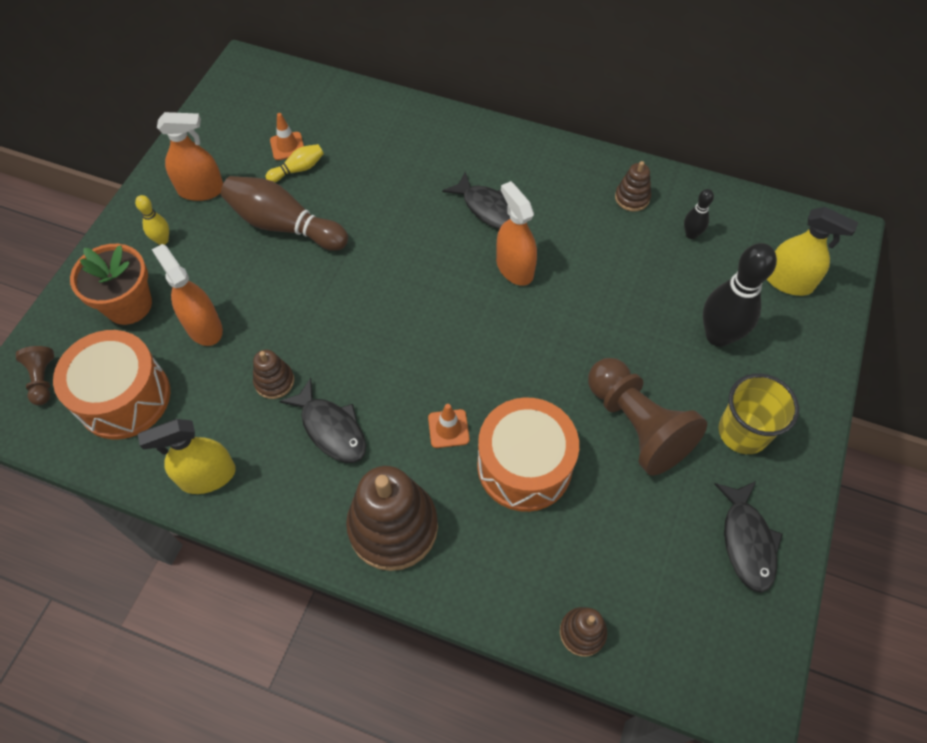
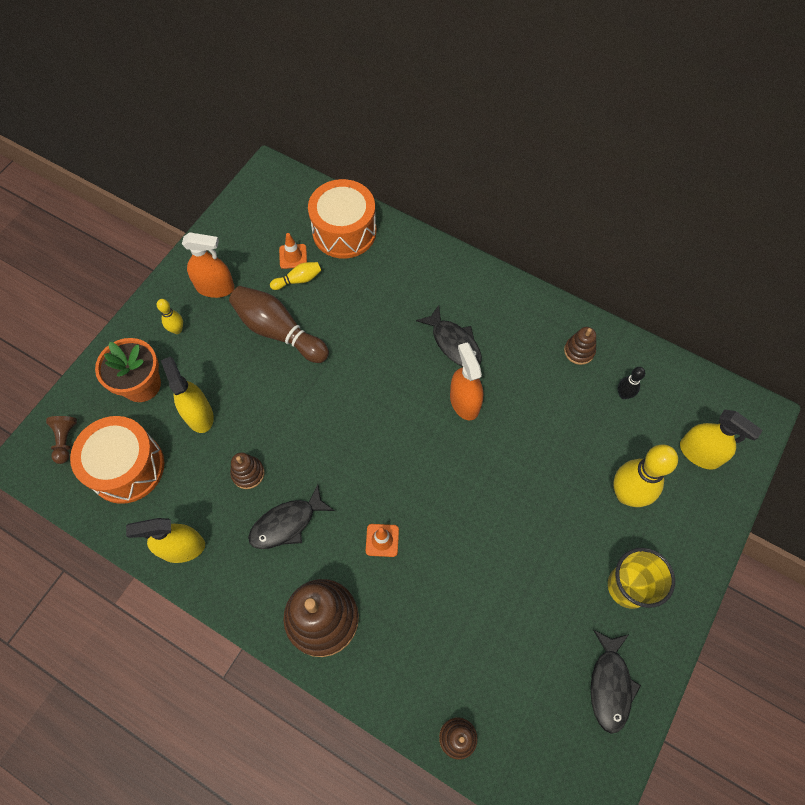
camera: 10 degrees right, 5 degrees up
orange spray bottle [152,244,223,346] -> yellow spray bottle [161,357,214,433]
black fish [279,378,366,463] -> black fish turned 90 degrees clockwise [248,484,335,549]
orange drum [477,397,579,512] -> orange drum moved to [308,179,376,259]
brown pawn [588,358,707,476] -> none
black bowling pin [703,243,777,347] -> yellow bowling pin [613,444,678,507]

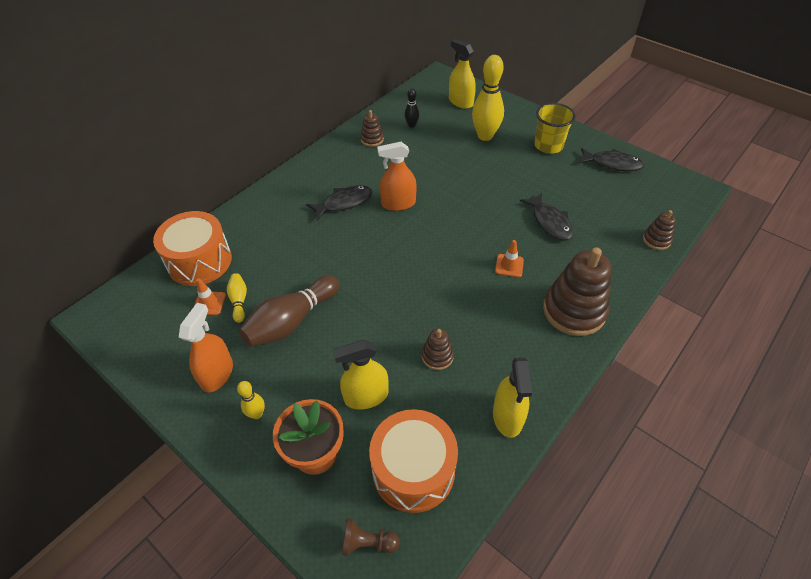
camera: 80 degrees left, 15 degrees down
black fish [248,484,335,549] -> black fish moved to [520,193,573,241]
yellow spray bottle [680,409,763,470] -> yellow spray bottle turned 90 degrees counterclockwise [449,39,476,109]

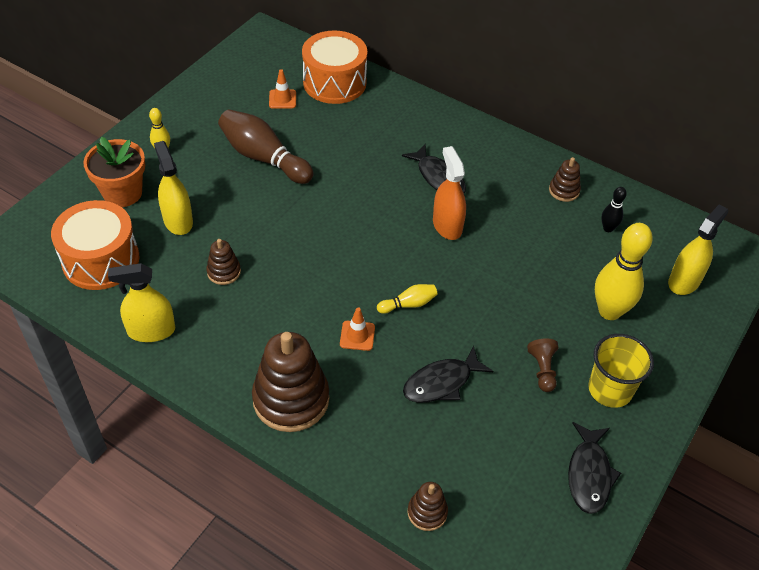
camera: 80 degrees right, 0 degrees up
orange spray bottle [179,303,233,392] -> none
yellow bowling pin [227,273,247,323] -> yellow bowling pin moved to [377,284,437,314]
brown pawn [342,518,400,556] -> brown pawn moved to [527,339,559,392]

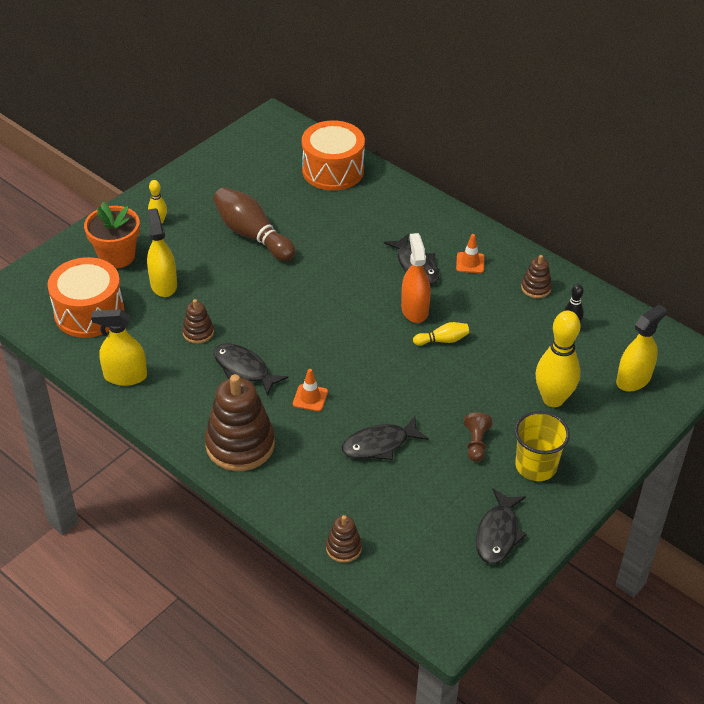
camera: 10 degrees right, 5 degrees down
orange traffic cone [269,69,296,109] -> orange traffic cone moved to [456,234,485,273]
yellow bowling pin [377,284,437,314] -> yellow bowling pin moved to [413,322,469,346]
none -> black fish [214,343,288,396]

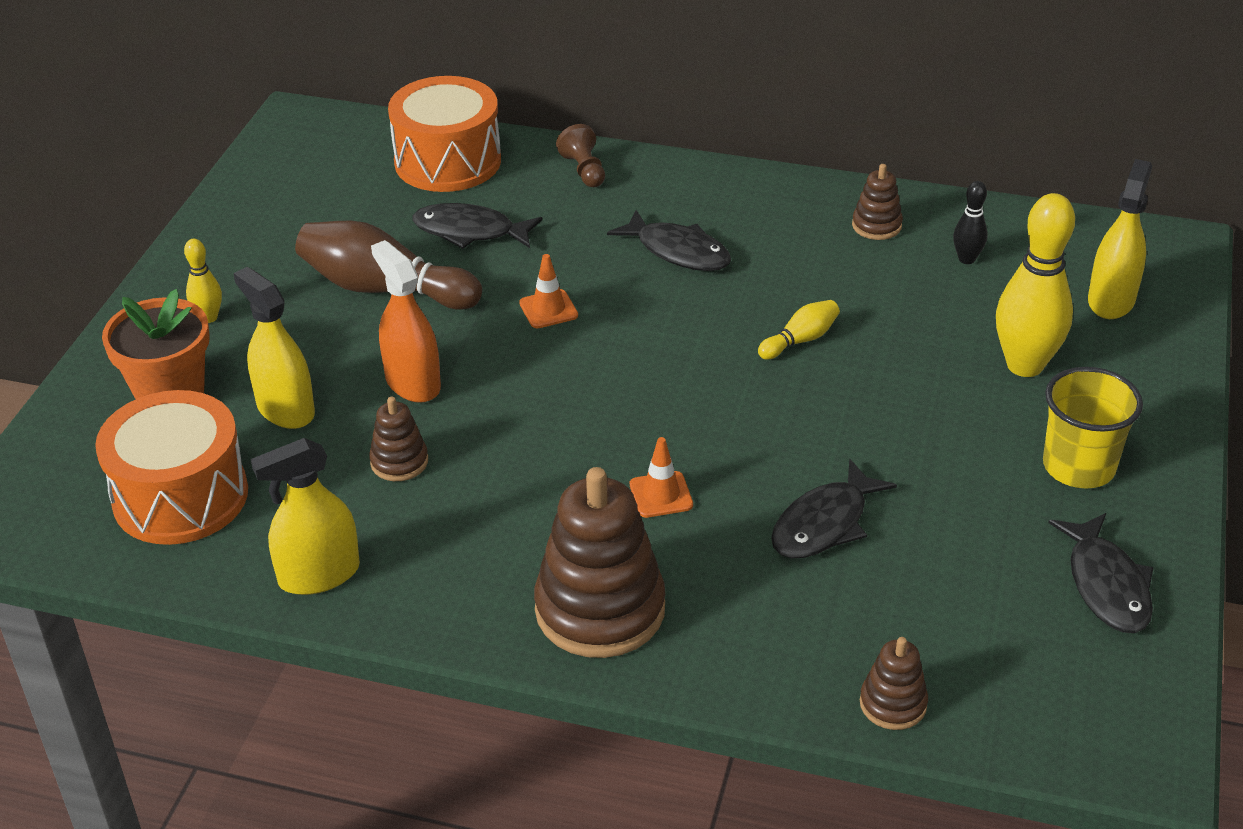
camera: 25 degrees left, 5 degrees down
black fish [214,343,288,396] -> black fish moved to [412,203,542,249]
orange spray bottle [401,233,431,323] -> orange spray bottle moved to [371,240,441,403]
orange traffic cone [456,234,485,273] -> orange traffic cone moved to [519,254,578,328]
brown pawn [464,413,493,462] -> brown pawn moved to [556,124,605,187]

